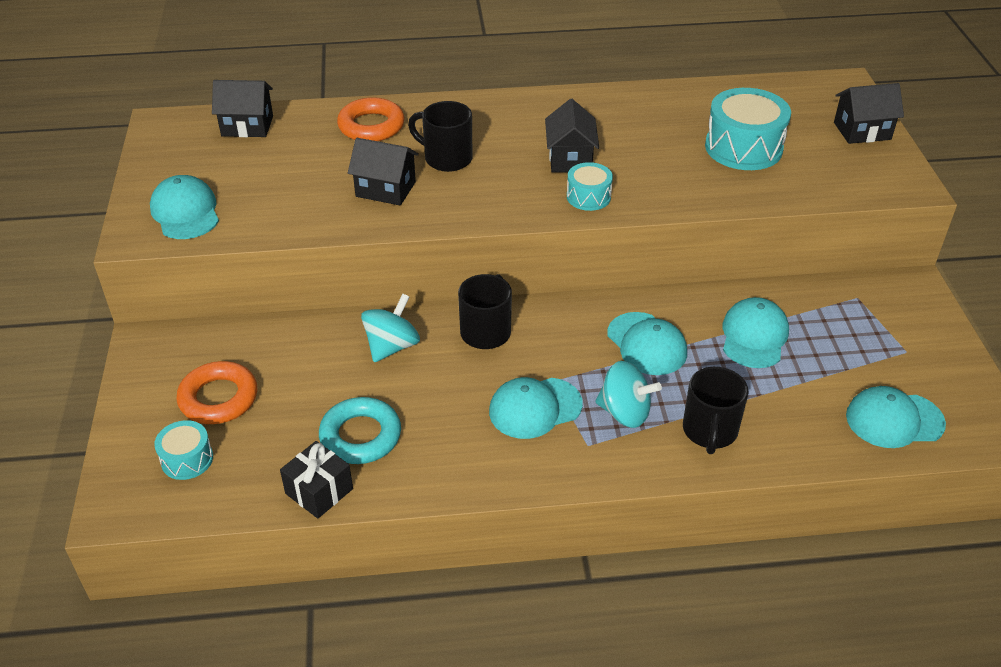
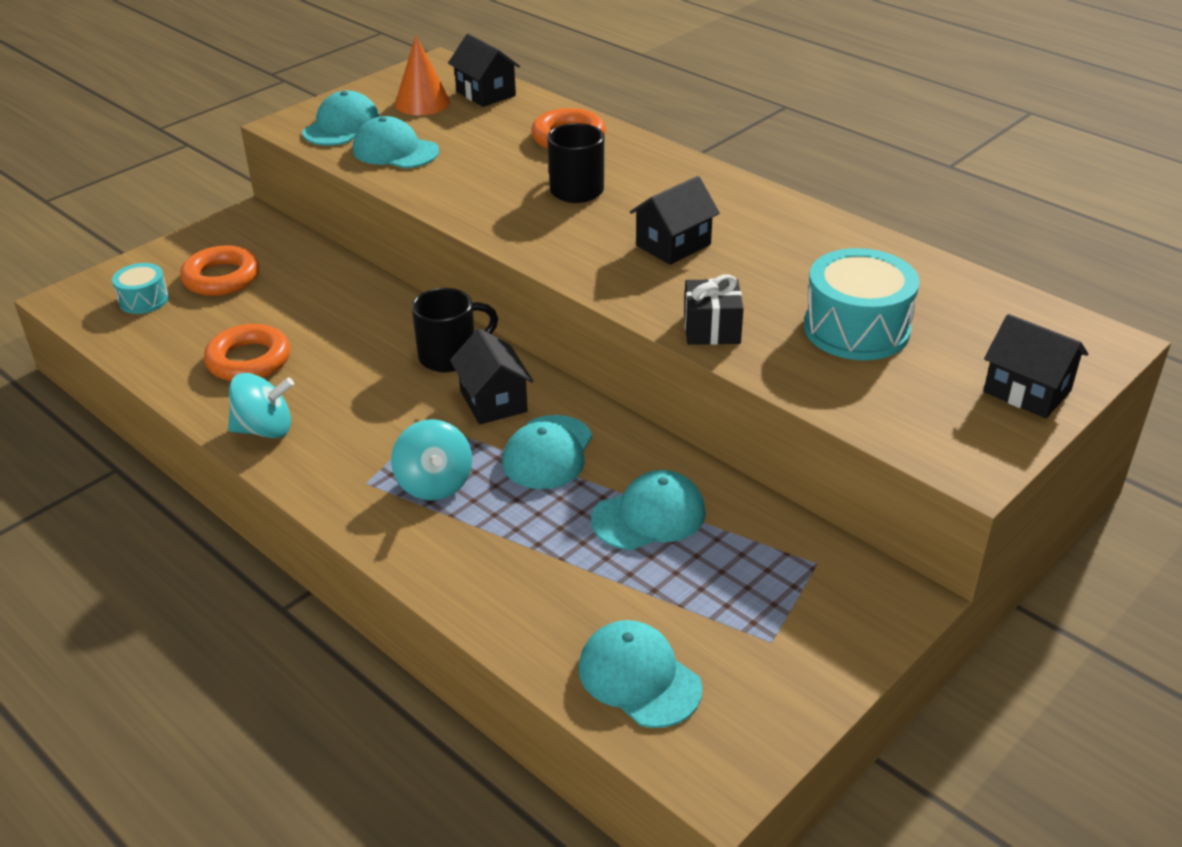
camera: 50 degrees right, 5 degrees down
black gift [280,441,353,519] -> black gift moved to [684,275,744,345]
turquoise ring [319,397,401,464] -> orange ring [204,324,290,381]
black house [348,138,419,206] -> black house moved to [450,328,533,425]
turquoise spinning top [361,294,420,362] -> turquoise spinning top moved to [228,373,294,438]
turquoise cap [489,377,583,439] -> turquoise cap moved to [353,116,439,168]
turquoise drum [567,162,613,211] -> none
black mug [683,367,748,454] -> none
none -> orange cone [395,35,450,115]

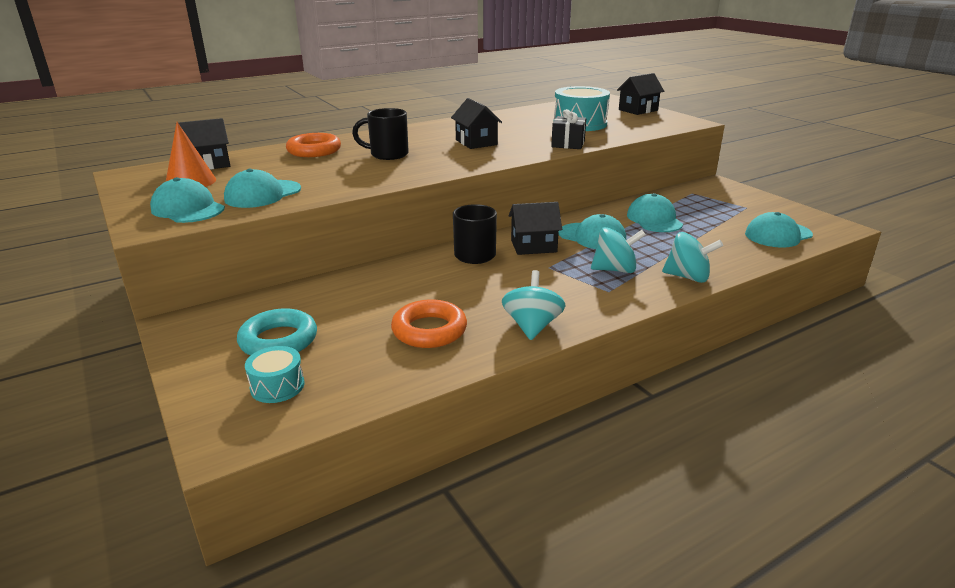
camera: 75 degrees left, 10 degrees down
orange ring [180,245,260,296] -> turquoise ring [237,308,317,356]
none -> turquoise spinning top [662,232,723,283]

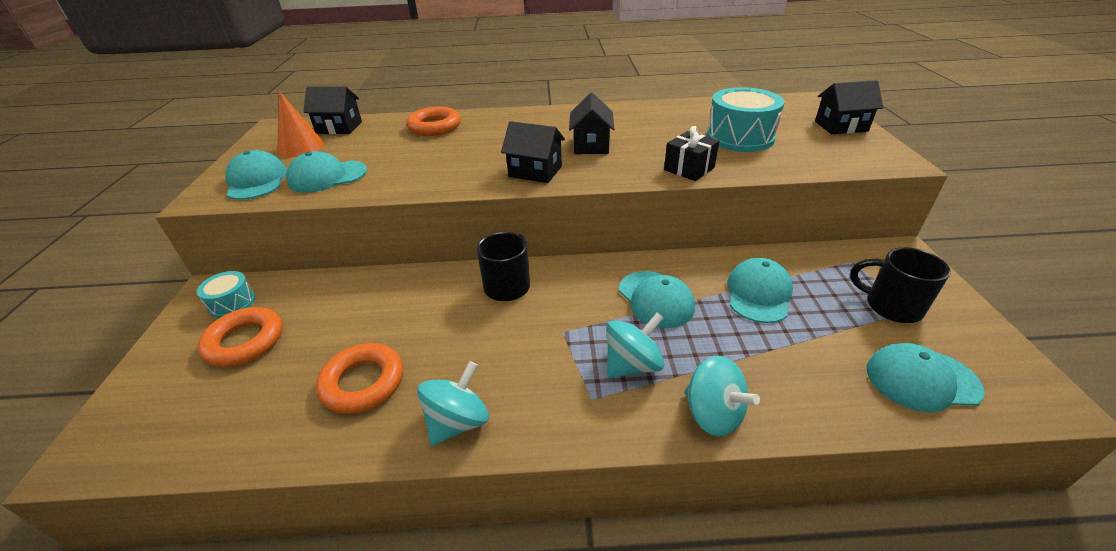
camera: 30 degrees right, 10 degrees up
turquoise ring [237,308,317,356] -> orange ring [198,307,283,367]
turquoise drum [245,346,304,403] -> turquoise drum moved to [197,271,255,318]
black mug [352,108,409,160] -> black mug moved to [850,247,951,323]
black house [509,202,562,255] -> black house moved to [501,121,565,183]
turquoise spinning top [591,227,646,273] -> turquoise spinning top turned 60 degrees counterclockwise [606,313,664,378]

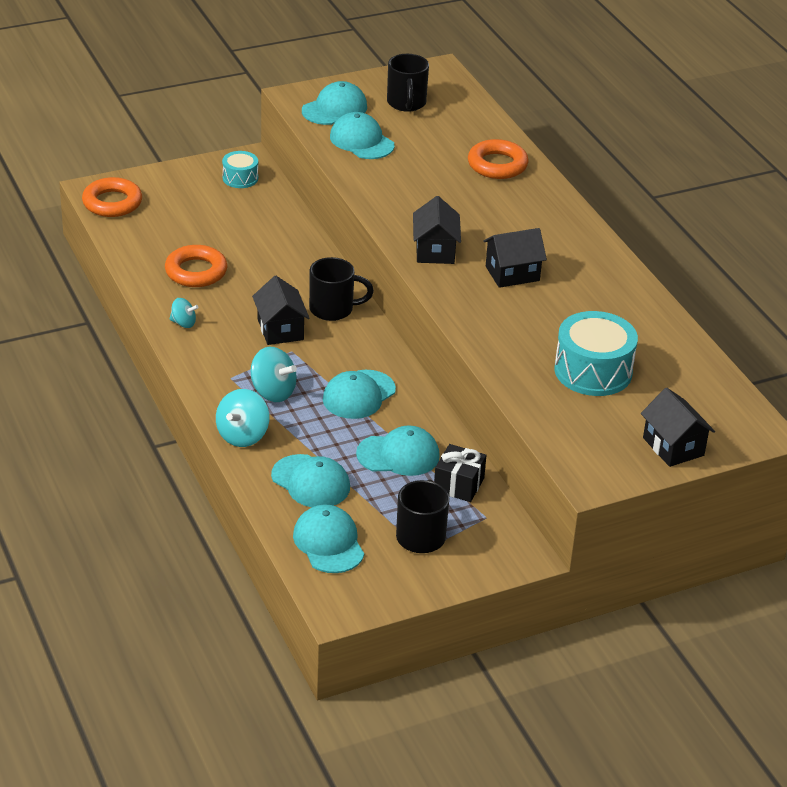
camera: 65 degrees right, 0 degrees up
orange ring [198,307,283,367] -> orange ring moved to [82,177,142,217]
orange cone [277,91,324,157] -> black mug [387,54,429,112]
black house [303,86,362,134] -> black house moved to [252,276,309,345]
turquoise spinning top [417,361,489,446] -> turquoise spinning top [169,298,199,328], size x0.60
black gift [664,126,719,181] -> black gift moved to [434,444,487,502]
none -> turquoise cap [271,454,350,507]

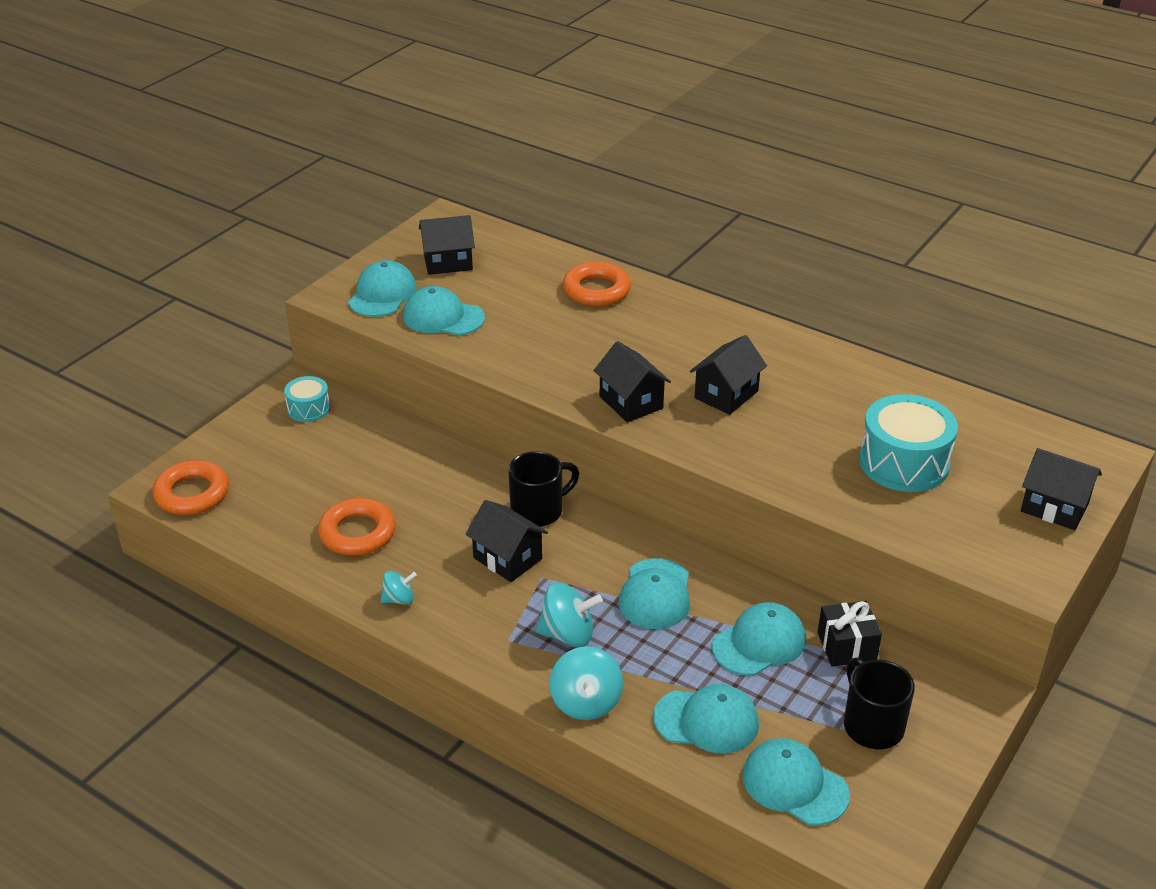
camera: 30 degrees left, 0 degrees up
black mug [387,54,429,112] -> black house [419,215,475,275]

